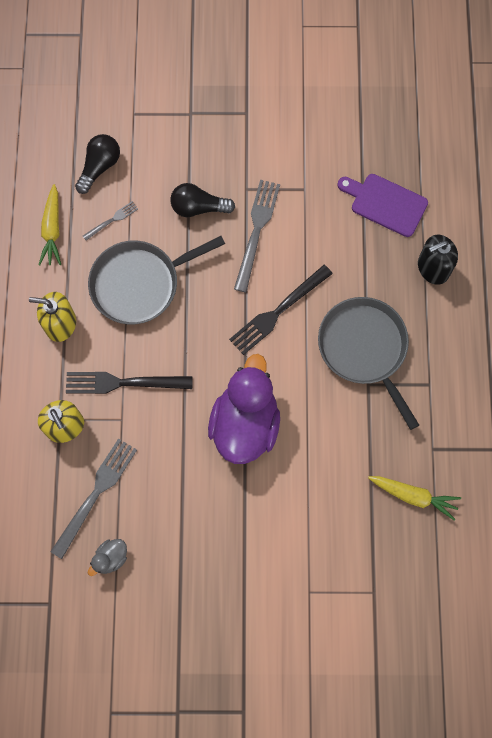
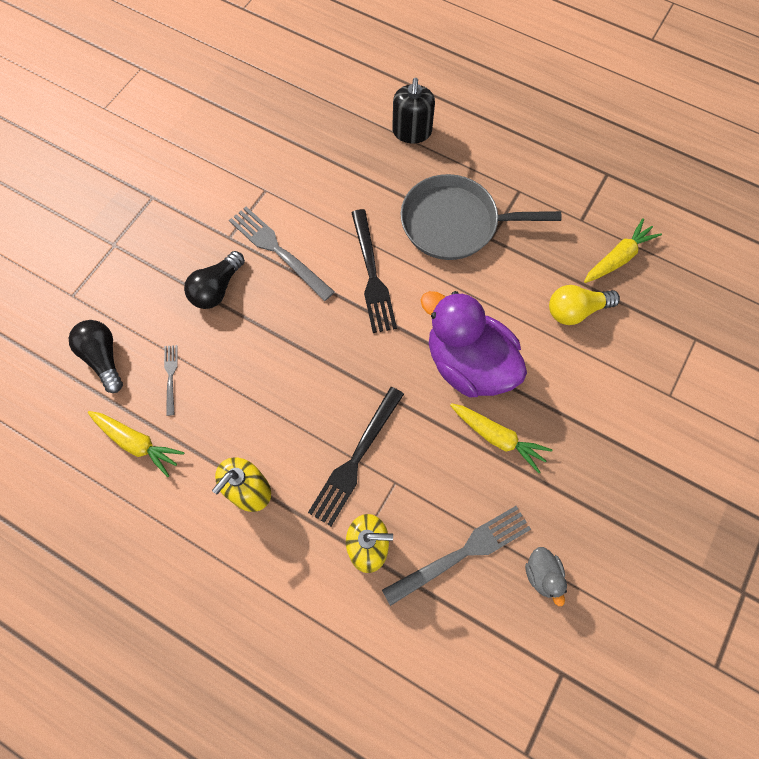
camera: 60 degrees left, 5 degrees down
grey fork [50,438,137,559] -> grey fork turned 90 degrees clockwise [382,506,531,606]
grey pan [88,236,225,324] -> none
purple cutting board [337,174,428,237] -> none
none -> yellow carrot [450,403,552,473]
none -> yellow light bulb [549,285,620,325]

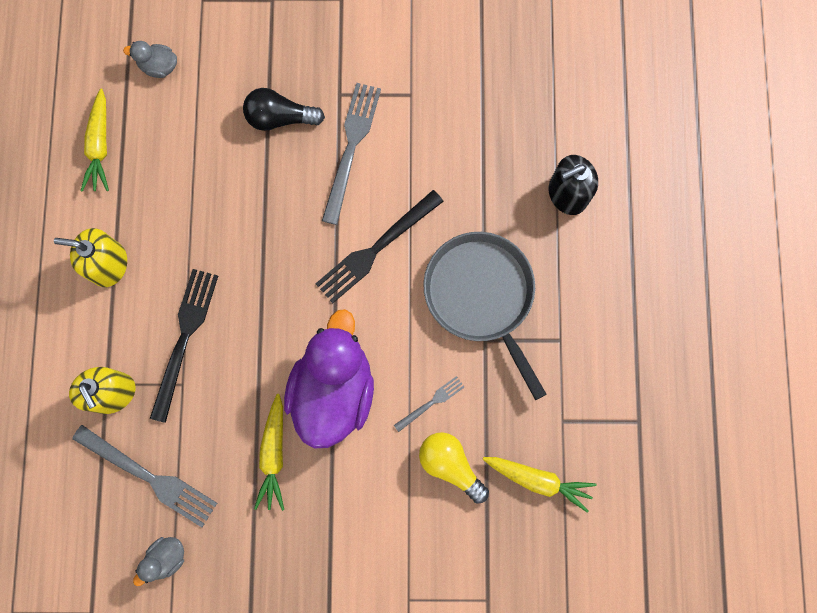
camera: 60 degrees right, 10 degrees up
black light bulb [69,320,123,393] -> grey duck [123,41,177,78]
grey fork [164,345,178,416] -> grey fork moved to [394,376,464,432]
black fork [308,387,404,526] -> black fork turned 105 degrees clockwise [150,269,218,423]

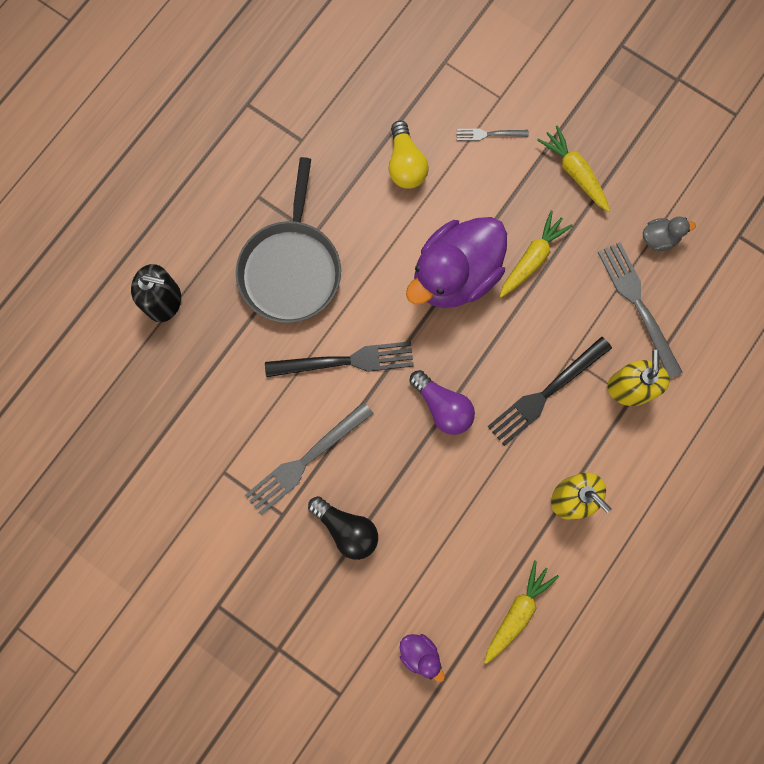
camera: 145 degrees left, 0 degrees up
grey duck [123,41,177,78] -> purple duck [400,634,445,682]
grey fork [394,376,464,432] -> grey fork moved to [457,128,529,141]
yellow carrot [483,457,597,513] -> yellow carrot moved to [537,125,610,212]
none -> purple light bulb [409,370,475,435]

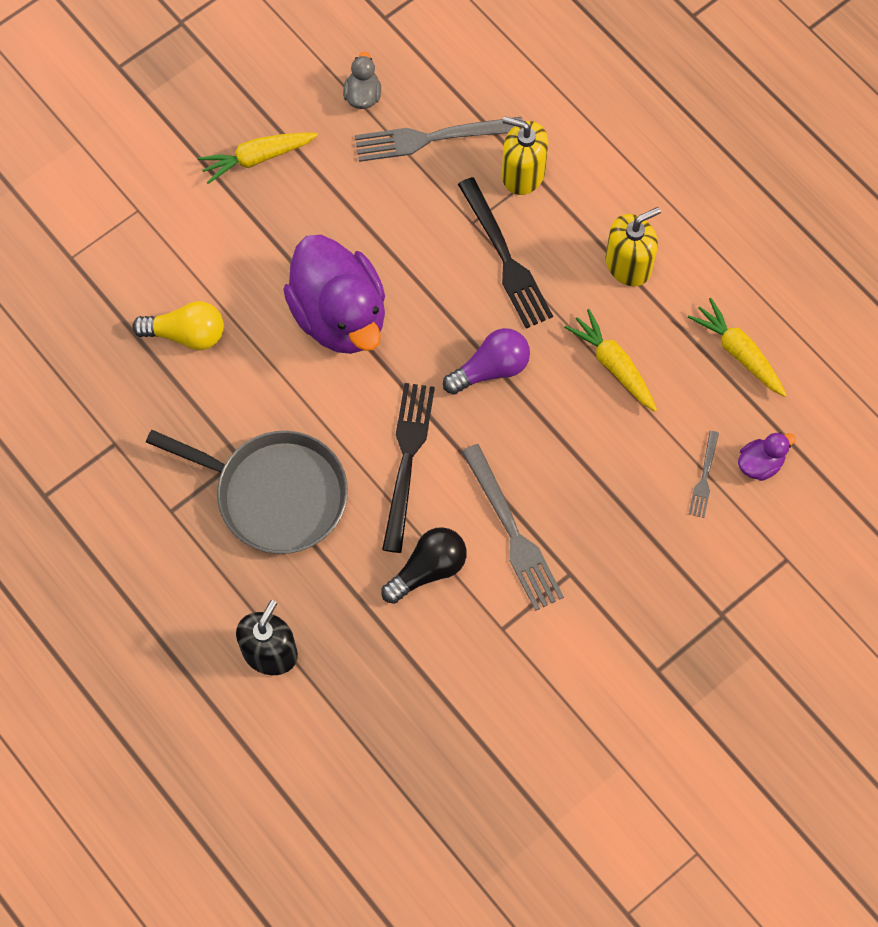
camera: 75 degrees left, 10 degrees down
black light bulb [308,496,378,560] -> black light bulb moved to [381,527,467,604]
grey fork [457,128,529,141] -> grey fork moved to [689,431,719,518]
yellow carrot [500,210,573,298] -> yellow carrot moved to [564,309,657,412]

